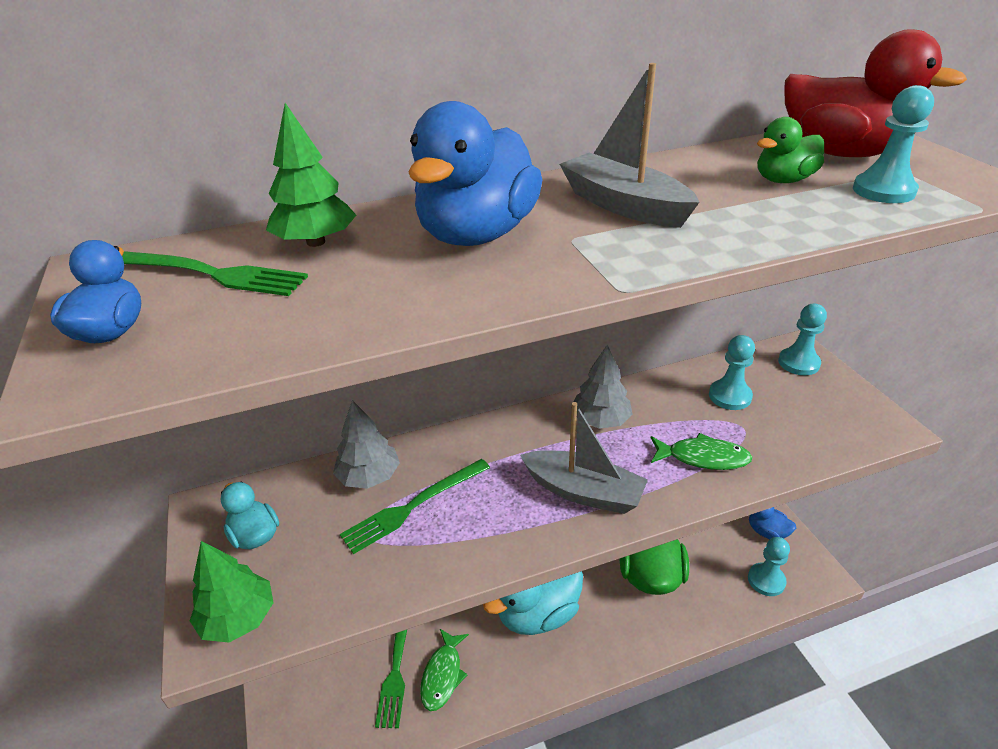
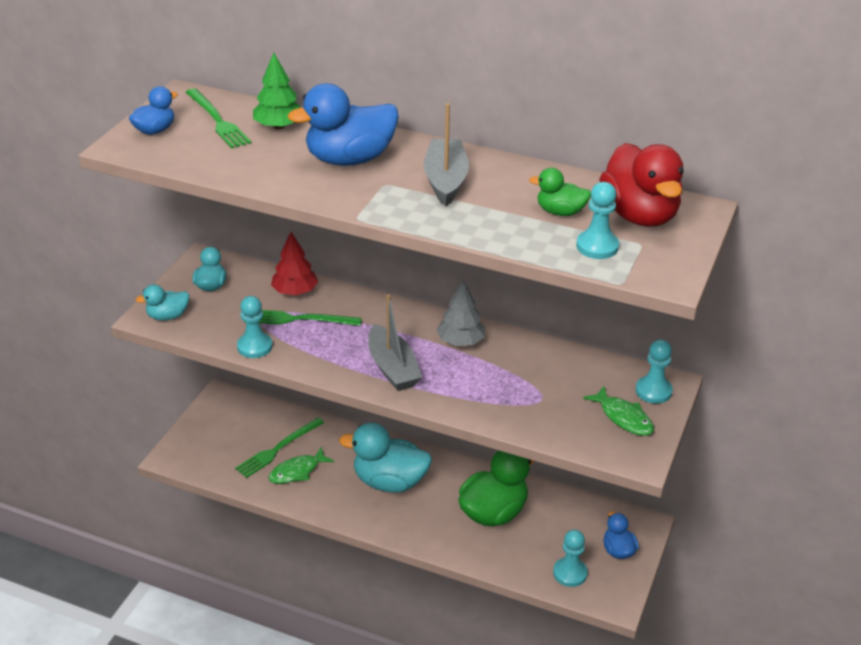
camera: 40 degrees right, 0 degrees up
green tree [190,541,274,642] -> turquoise duck [135,284,189,320]
grey tree [333,400,400,489] -> red tree [271,232,318,295]
green fish [651,433,753,470] -> green fish moved to [583,386,654,436]
turquoise pawn [709,335,755,410] -> turquoise pawn moved to [237,296,273,358]

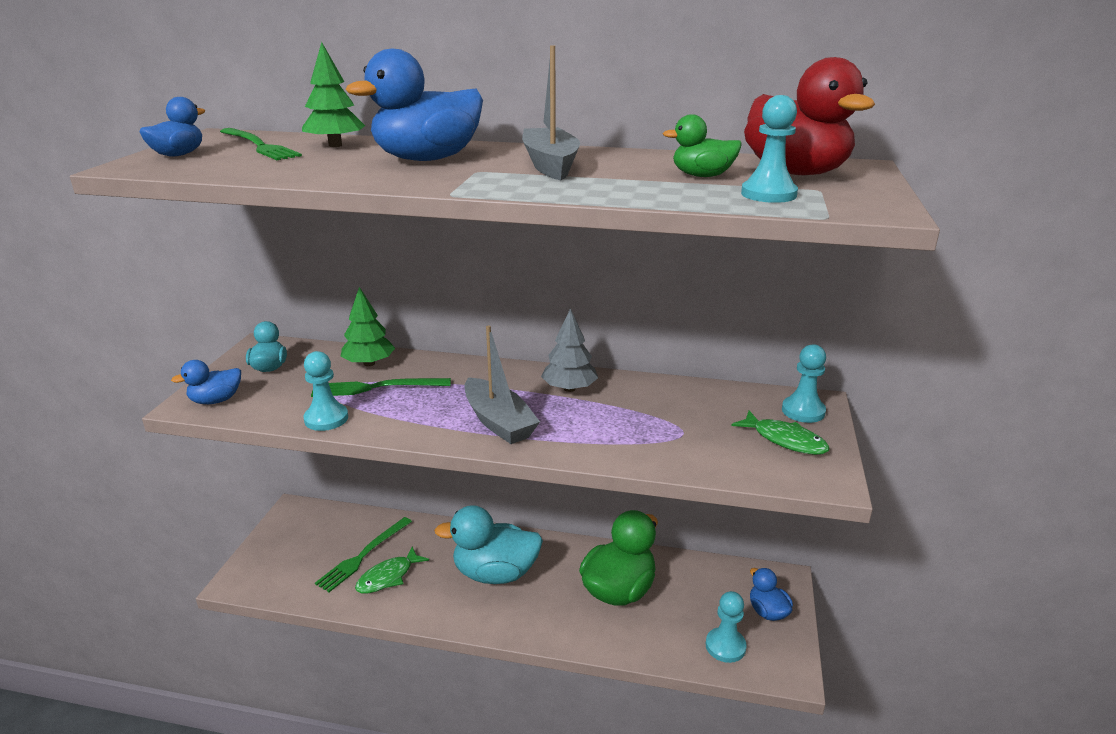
camera: 10 degrees left, 10 degrees down
turquoise duck [135,284,189,320] -> blue duck [171,360,241,404]
red tree [271,232,318,295] -> green tree [341,287,395,366]

